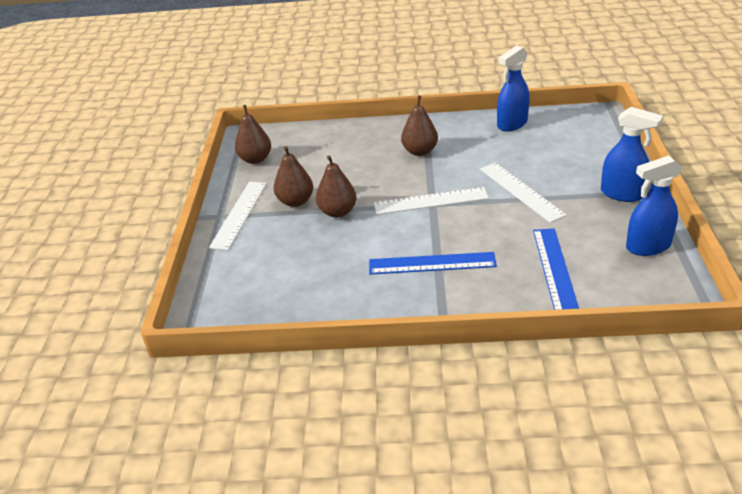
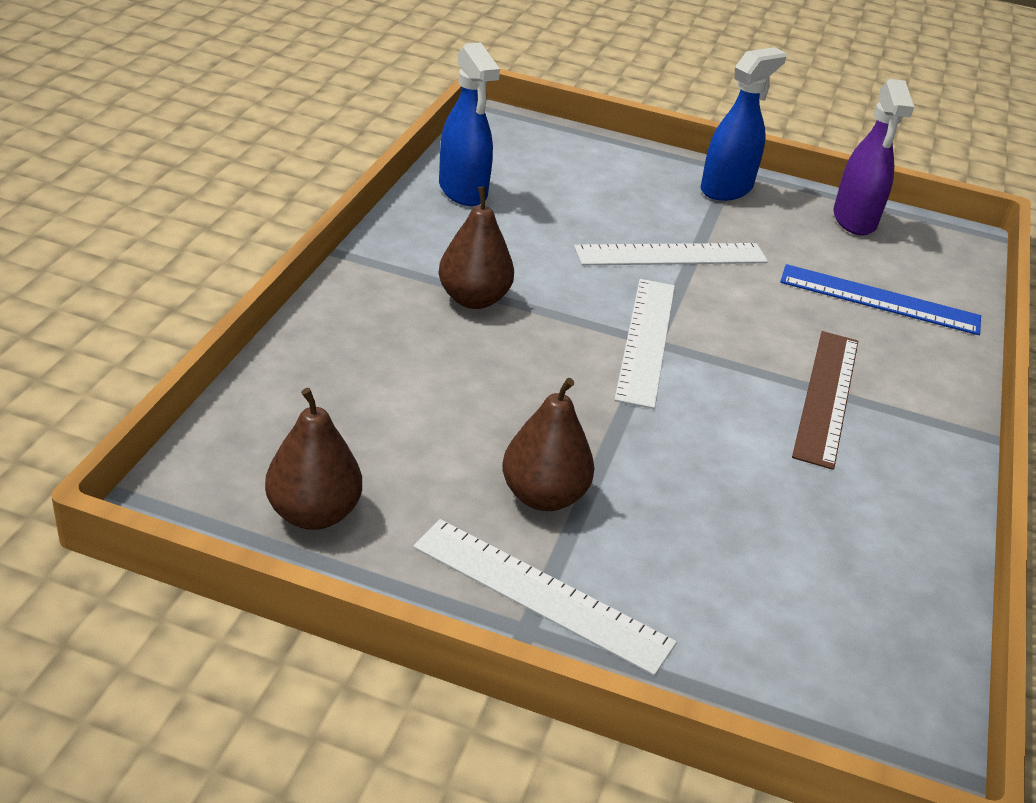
camera: 80 degrees left, 0 degrees up
brown pear [316,155,357,218] -> none
blue ruler [369,252,497,275] -> brown ruler [792,331,858,470]
blue spray bottle [626,155,682,256] -> purple spray bottle [833,79,914,235]

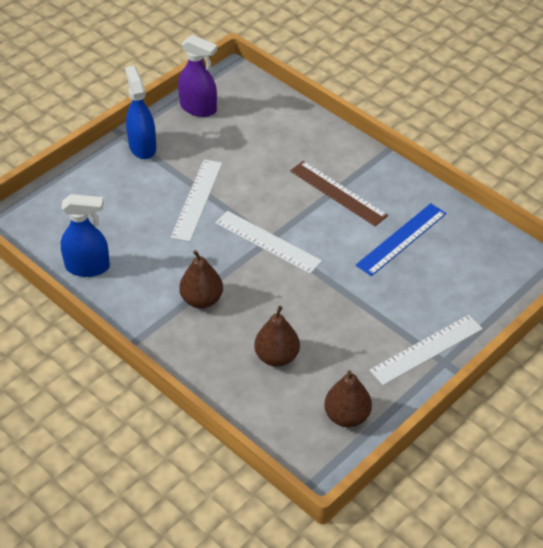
camera: 60 degrees left, 10 degrees up
brown pear [502,378,594,511] -> brown pear moved to [254,306,300,367]
blue ruler [780,264,981,335] -> blue ruler moved to [356,203,446,276]

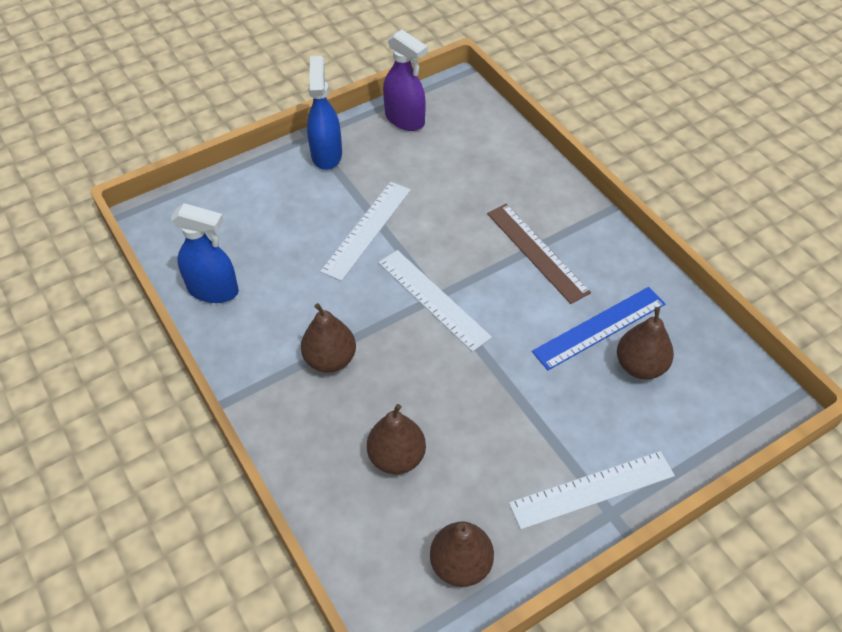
camera: 15 degrees right, 5 degrees up
none -> brown pear [617,307,674,379]

